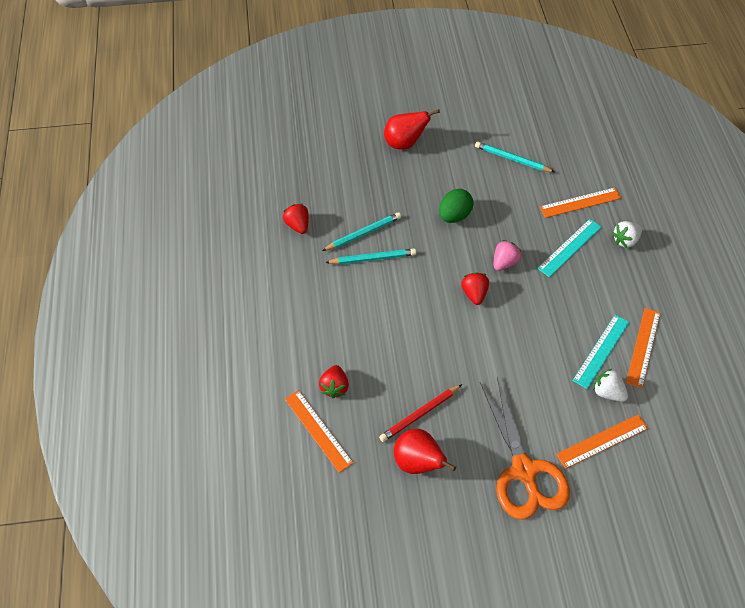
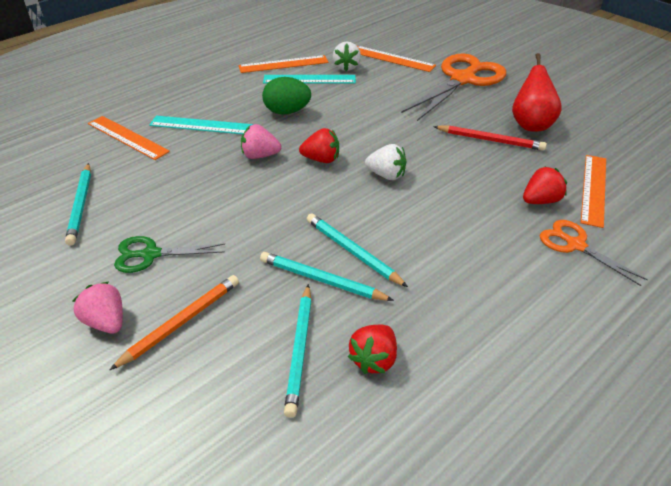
camera: 125 degrees left, 15 degrees down
red pear [384,109,440,150] -> pink strawberry [73,282,123,334]
green egg [439,189,474,223] -> green egg moved to [262,77,311,115]
red strawberry [461,272,489,305] -> red strawberry turned 135 degrees counterclockwise [299,128,339,163]
white strawberry [612,221,642,248] -> white strawberry moved to [365,144,406,180]
none -> orange pencil [110,275,239,370]
none -> green scissors [114,236,225,273]
none -> turquoise pencil [284,284,312,418]
none -> orange scissors [540,220,648,286]

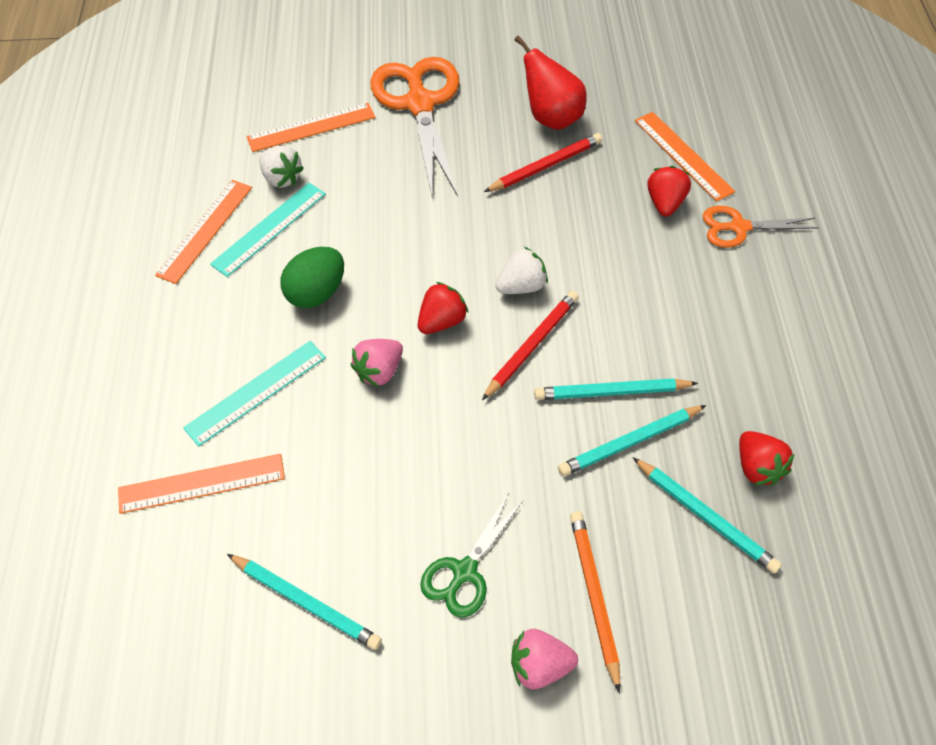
camera: 50 degrees left, 15 degrees up
none -> red pencil [482,291,579,400]

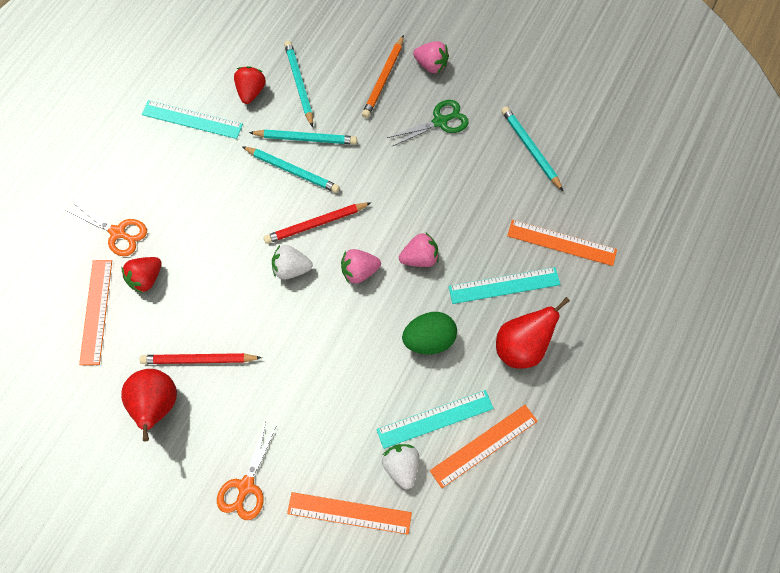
camera: 150 degrees left, 10 degrees up
orange scissors [370,57,459,196] -> orange scissors [217,422,277,520], size x0.54
red strawberry [418,282,468,334] -> pink strawberry [341,249,381,284]
none -> turquoise ruler [142,100,243,139]
none -> red pear [496,297,570,369]

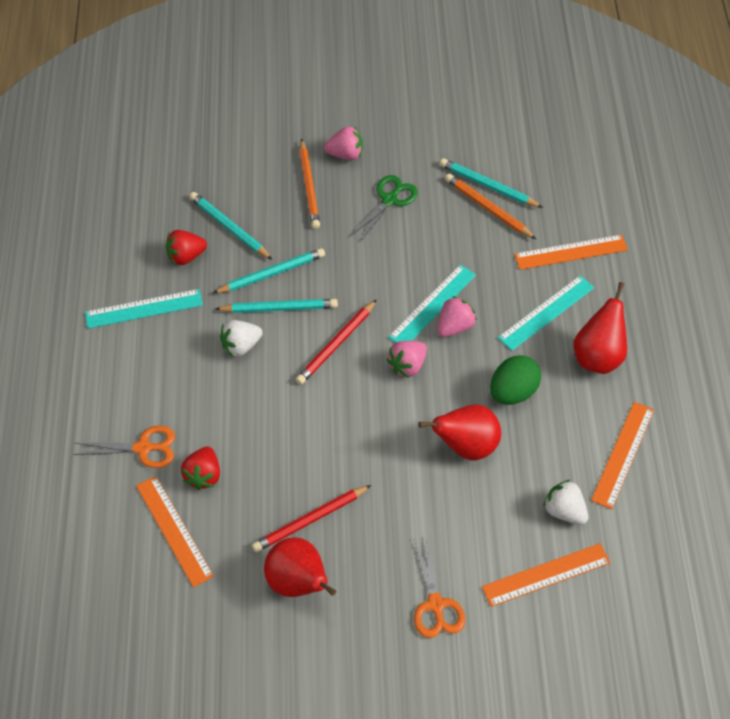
camera: 30 degrees left, 10 degrees down
red strawberry [234,66,266,104] -> red strawberry turned 90 degrees counterclockwise [166,230,207,265]
white strawberry [272,245,313,280] -> white strawberry moved to [220,320,263,357]
turquoise ruler [376,390,494,449] -> turquoise ruler moved to [388,264,476,343]
none -> red pear [419,405,501,460]
none -> orange pencil [445,174,536,239]

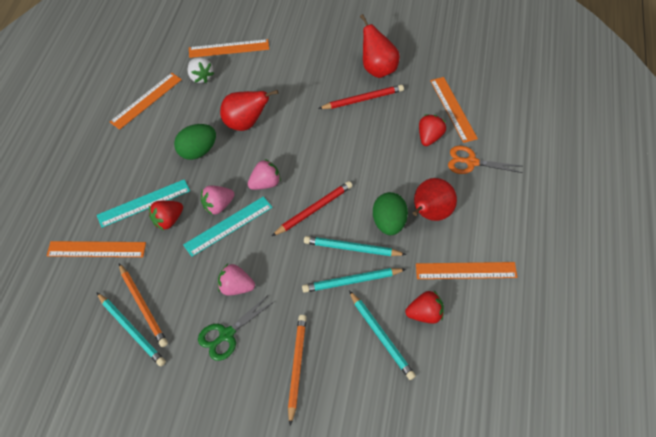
camera: 165 degrees left, 0 degrees up
turquoise ruler [85,289,203,329] -> orange ruler [416,262,518,279]
white strawberry [220,320,263,357] -> green egg [373,192,408,235]
pink strawberry [324,126,363,160] -> pink strawberry moved to [218,264,255,296]
orange scissors [414,539,465,638] -> none
red pear [574,282,627,374] -> red pear moved to [413,178,457,221]
none -> red strawberry [149,201,183,230]

